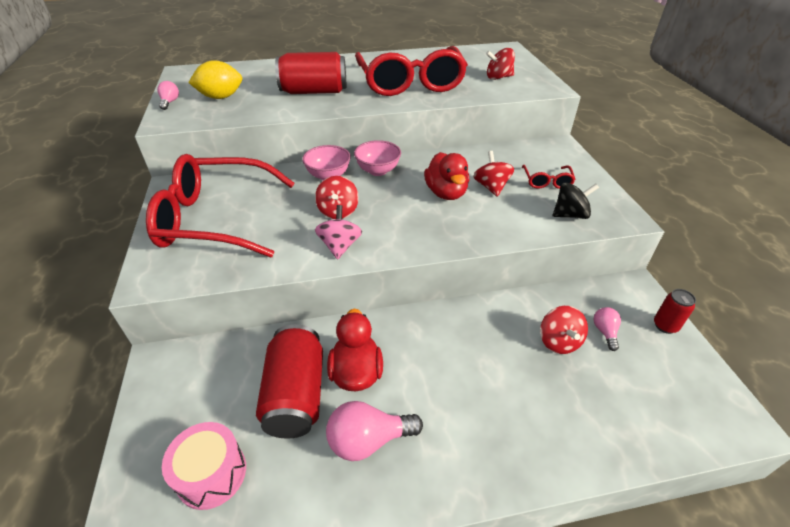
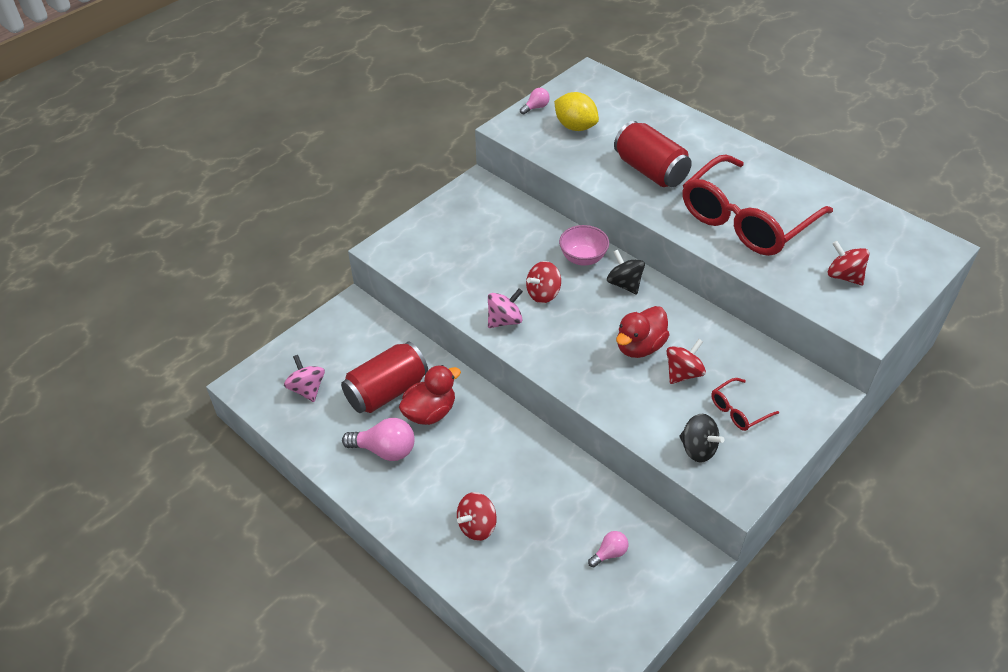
camera: 55 degrees right, 5 degrees up
red glasses [146,154,295,258] -> none
pink drum [162,422,246,510] -> pink spinning top [284,355,325,402]
pink light bulb [326,401,423,461] -> pink light bulb turned 150 degrees clockwise [342,418,415,461]
pink bowl [354,140,401,176] -> black spinning top [607,249,645,295]
red spinning top [540,306,588,354] -> red spinning top moved to [457,492,497,541]
red can [654,289,696,334] -> none

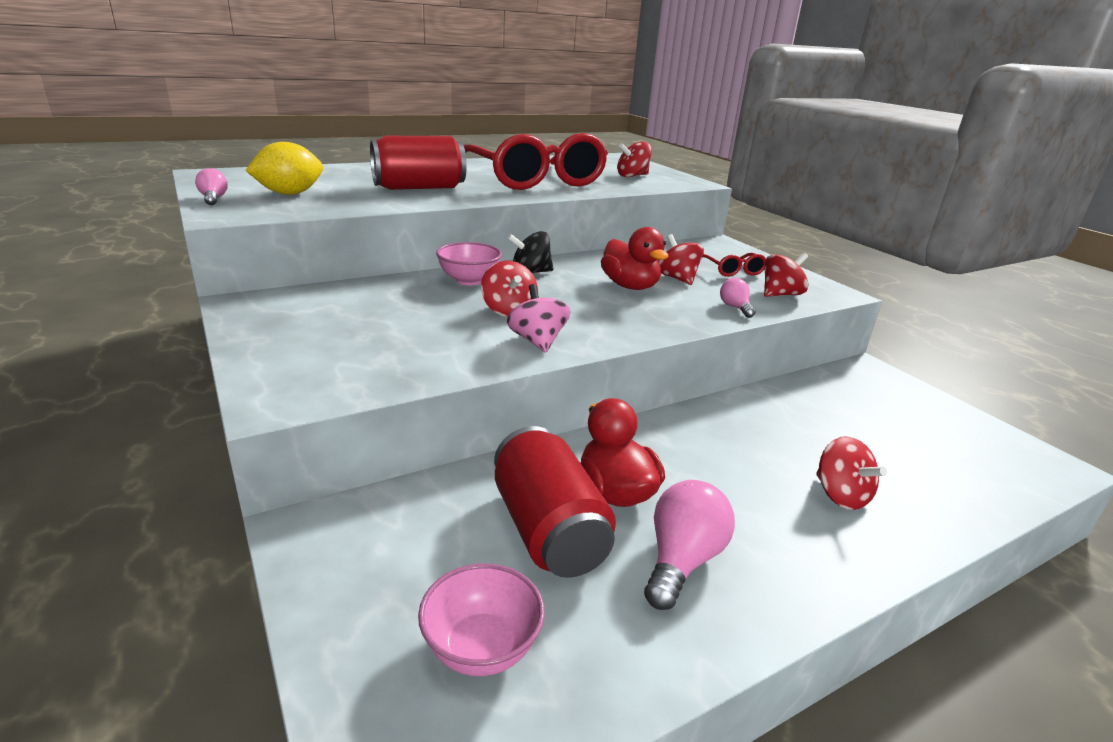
camera: 75 degrees left, 20 degrees down
pink spinning top [284,355,325,402] -> pink bowl [418,563,545,676]
pink light bulb [588,531,628,567] -> pink light bulb moved to [720,278,756,318]
black spinning top [679,414,725,463] -> red spinning top [764,253,808,297]

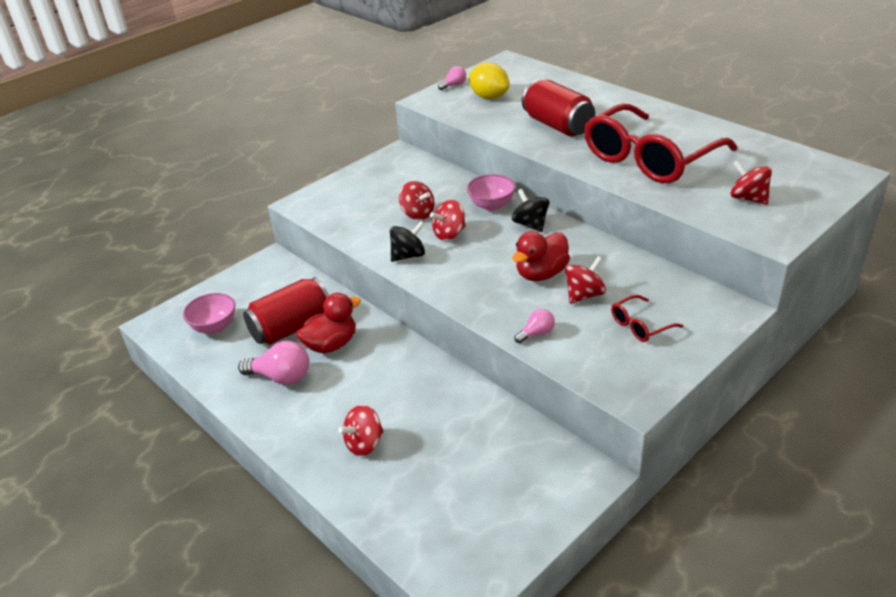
camera: 80 degrees right, 10 degrees up
pink spinning top [507,284,570,353] -> black spinning top [390,221,425,262]
red spinning top [764,253,808,297] -> red spinning top moved to [399,181,434,220]

